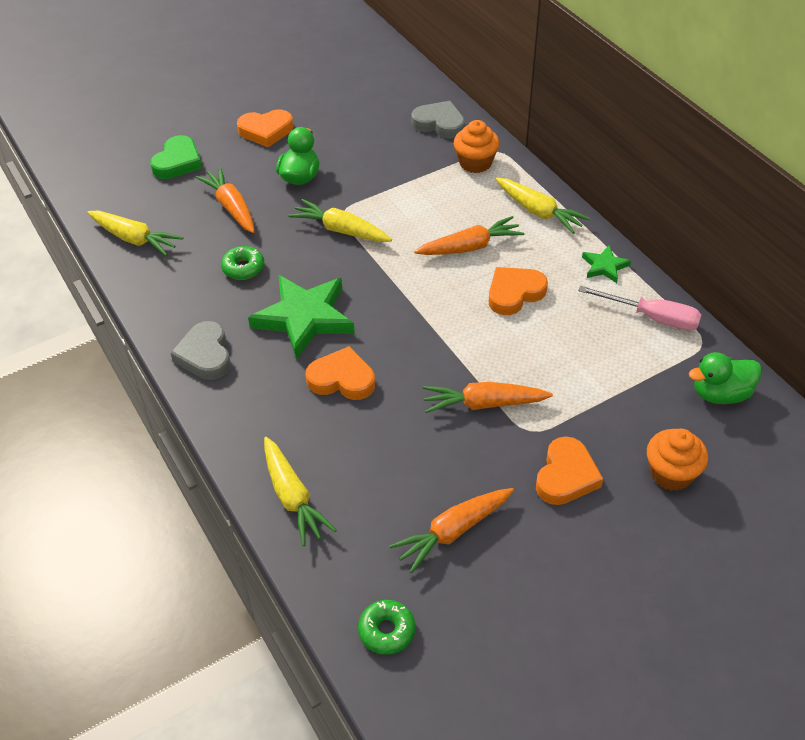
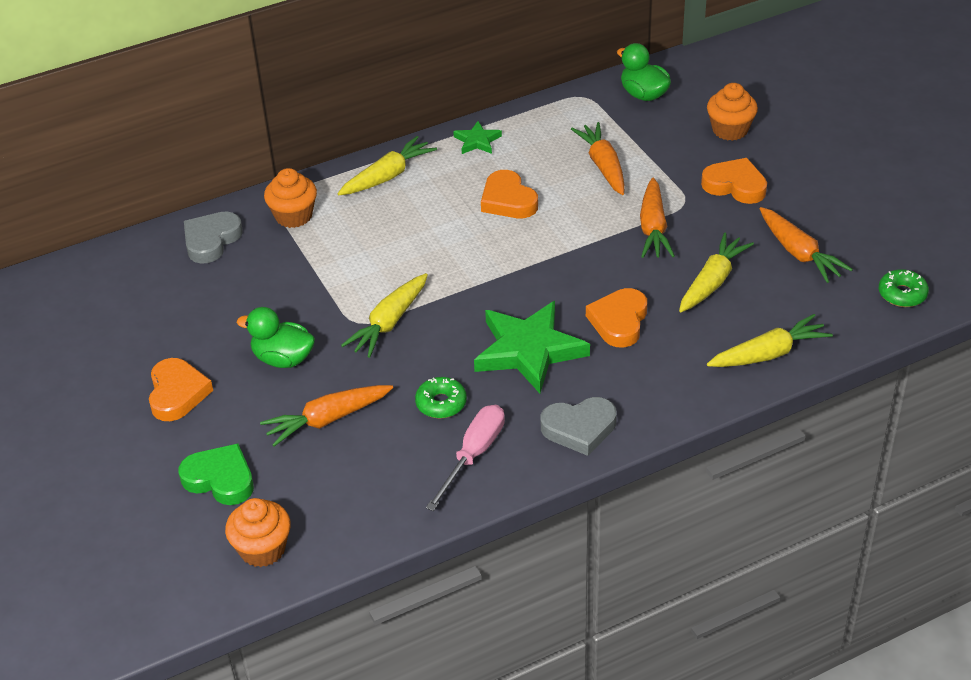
camera: 85 degrees left, 5 degrees down
yellow carrot [87,211,183,256] -> yellow carrot moved to [679,233,754,312]
orange carrot [414,216,525,255] -> orange carrot moved to [571,122,625,195]
pink screwdriver [578,286,702,331] -> pink screwdriver moved to [426,405,505,511]
green duck [689,352,762,404] -> green duck turned 150 degrees clockwise [617,43,671,101]
none -> orange cupcake [225,498,291,567]

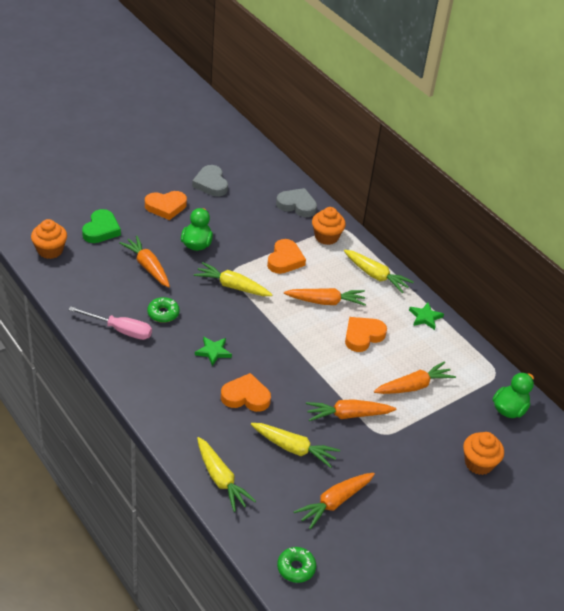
camera: 75 degrees right, 0 degrees up
green star [474,301,590,393] -> green star [195,336,232,366], size x0.48
grey heart [540,397,617,456] -> grey heart moved to [192,165,228,197]
orange heart [701,158,767,204] -> orange heart moved to [267,239,306,274]
none -> orange carrot [284,288,366,306]

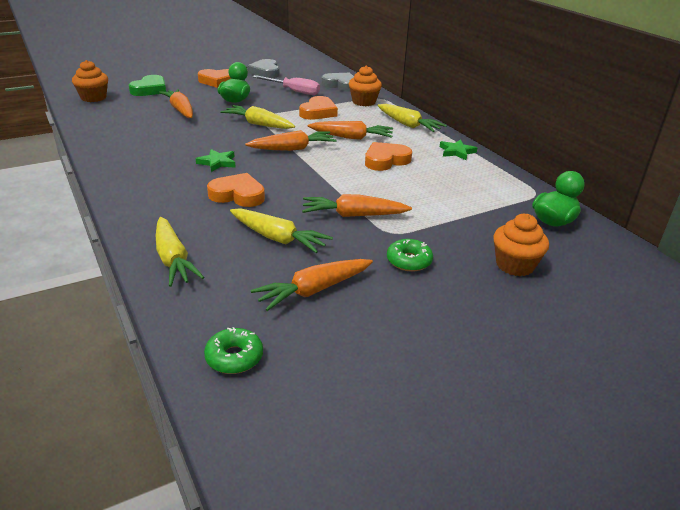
camera: 10 degrees right, 10 degrees down
pink screwdriver [68,306,152,340] -> pink screwdriver moved to [252,75,320,95]
green donut [147,297,180,323] -> green donut moved to [387,239,433,272]
orange carrot [374,361,456,394] -> orange carrot moved to [245,130,337,151]

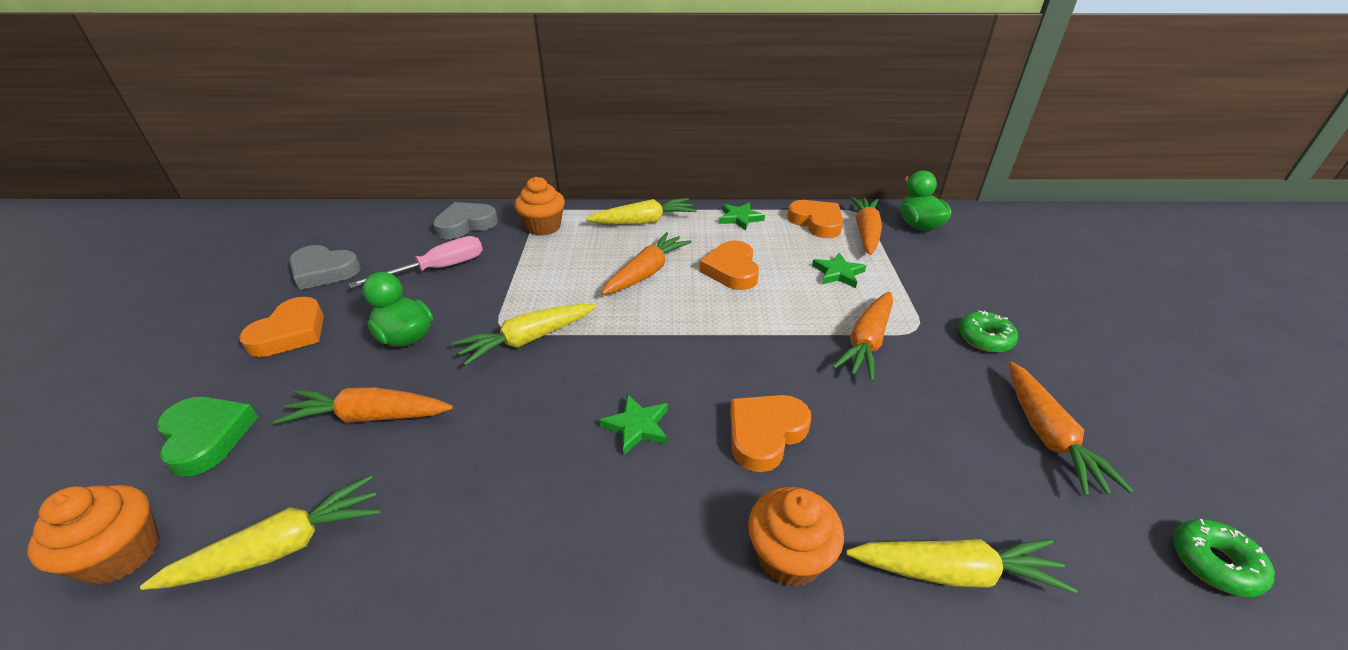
camera: 60 degrees left, 5 degrees up
yellow carrot [230,208,333,253] -> yellow carrot moved to [140,475,381,590]
orange carrot [245,130,337,151] -> orange carrot moved to [850,197,882,255]
orange heart [299,96,338,120] -> orange heart moved to [787,200,843,238]
orange cupcake [493,214,549,276] -> orange cupcake moved to [748,487,844,587]
none -> green star [812,253,866,288]

